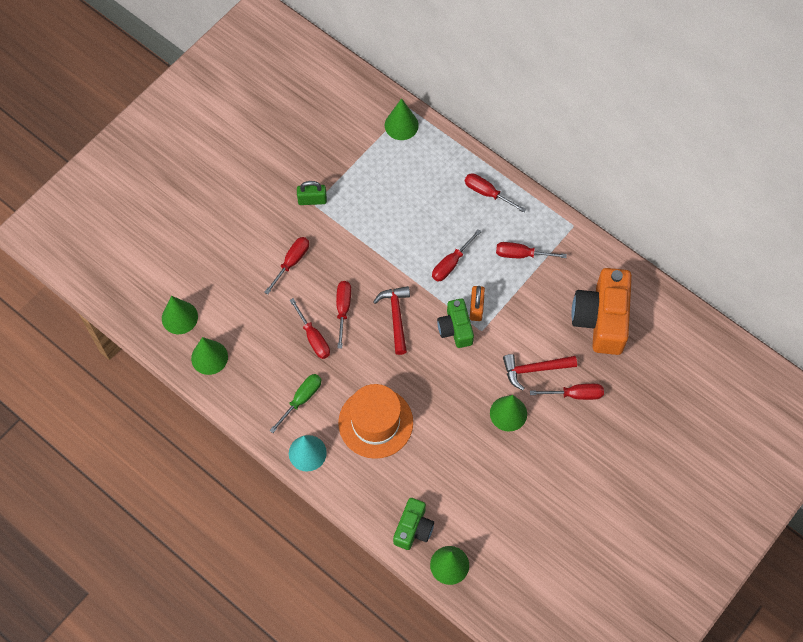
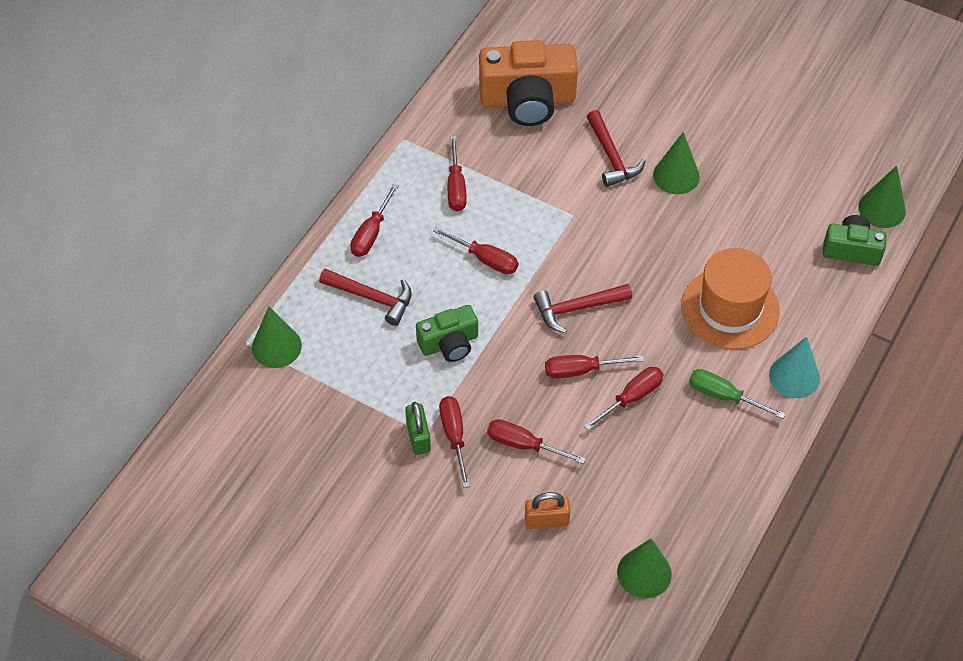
camera: 100 degrees left, 10 degrees down
green cone [191,337,228,375] -> none
green camera [437,299,474,348] -> green camera moved to [416,305,478,362]
orange padlock [470,286,485,321] -> orange padlock moved to [525,492,571,529]
red screwdriver [530,384,604,400] -> red screwdriver moved to [439,396,470,488]
none -> red hammer [319,269,412,326]

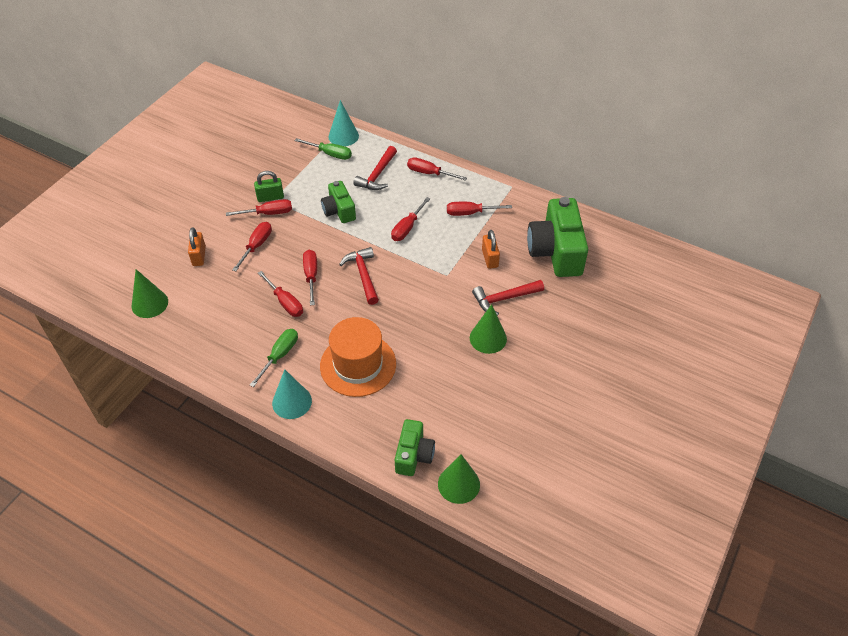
camera: 90 degrees right, 5 degrees down
green cone [252,307,302,368] -> turquoise cone [328,100,359,146]
orange camera [479,40,578,126] -> green camera [527,197,588,277]
none -> green screwdriver [294,138,352,160]
none -> orange padlock [482,230,500,269]

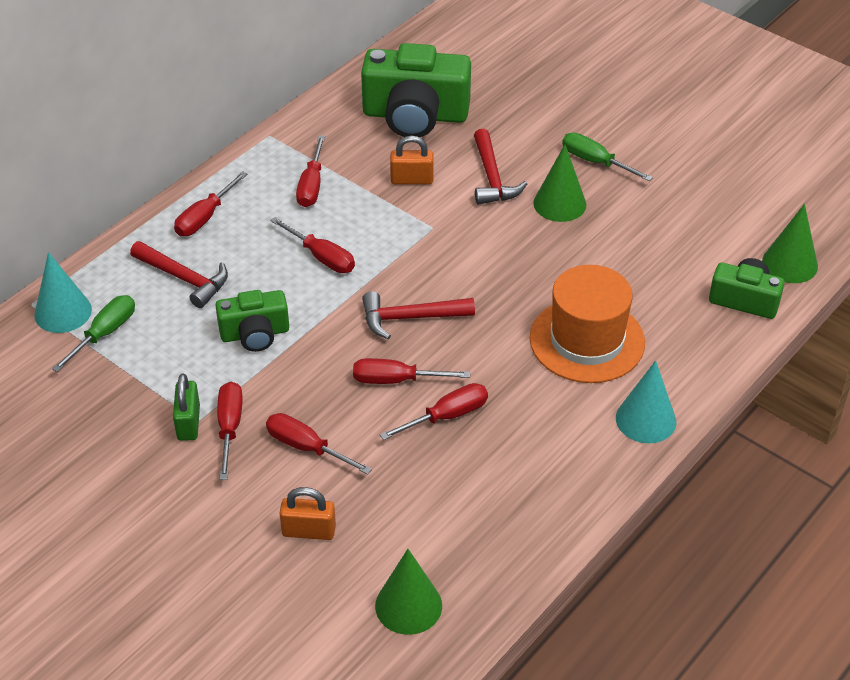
camera: 80 degrees left, 5 degrees down
green screwdriver [250,329,298,387] -> green screwdriver moved to [562,133,653,181]

